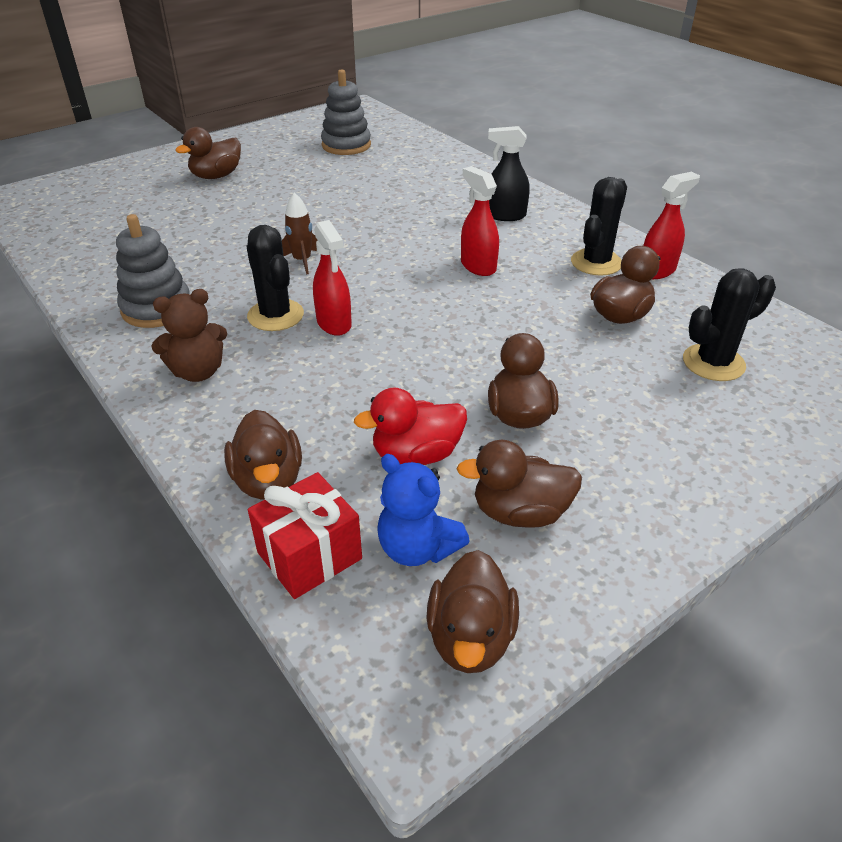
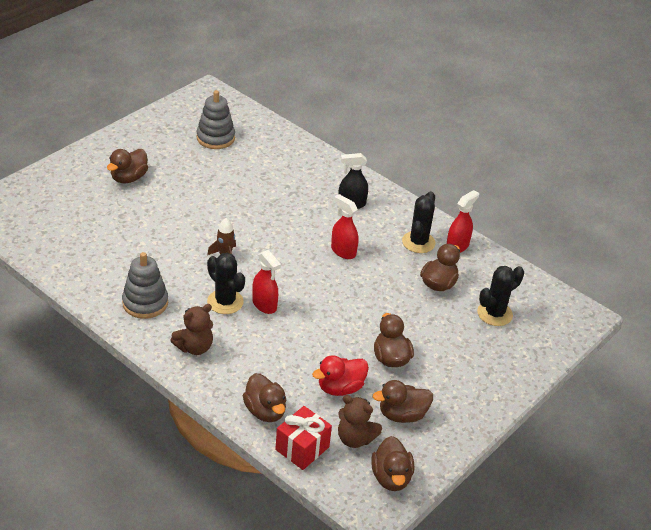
camera: 15 degrees left, 0 degrees up
blue teddy bear [377,454,469,566] -> brown teddy bear [338,395,382,448]

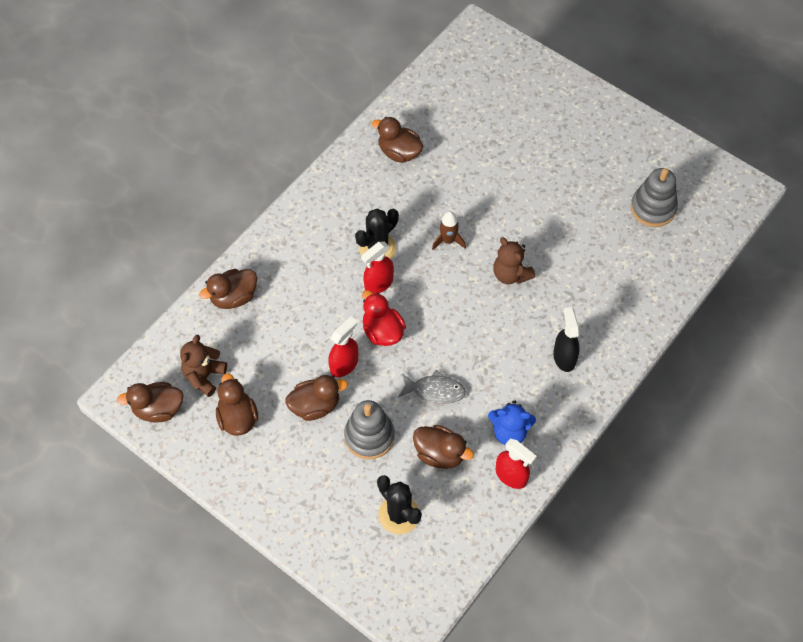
camera: 90 degrees right, 20 degrees up
brown duck [107,149,148,183] -> brown duck moved to [372,117,424,163]
grey stacking toy [122,252,168,319] -> grey stacking toy moved to [344,400,394,459]
brown teddy bear [170,304,213,355] -> brown teddy bear moved to [493,237,536,284]
red gift [275,406,332,470] -> none
red duck [312,355,369,396] -> red duck moved to [362,290,406,346]
red spray bottle [331,194,358,259] -> red spray bottle moved to [328,317,358,377]
black cactus [402,191,436,253] -> blue teddy bear [488,400,536,445]
none -> grey fish [398,370,466,404]

